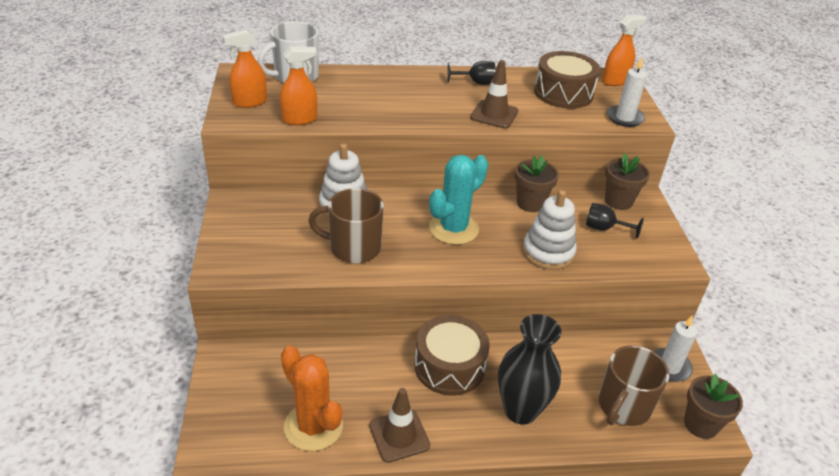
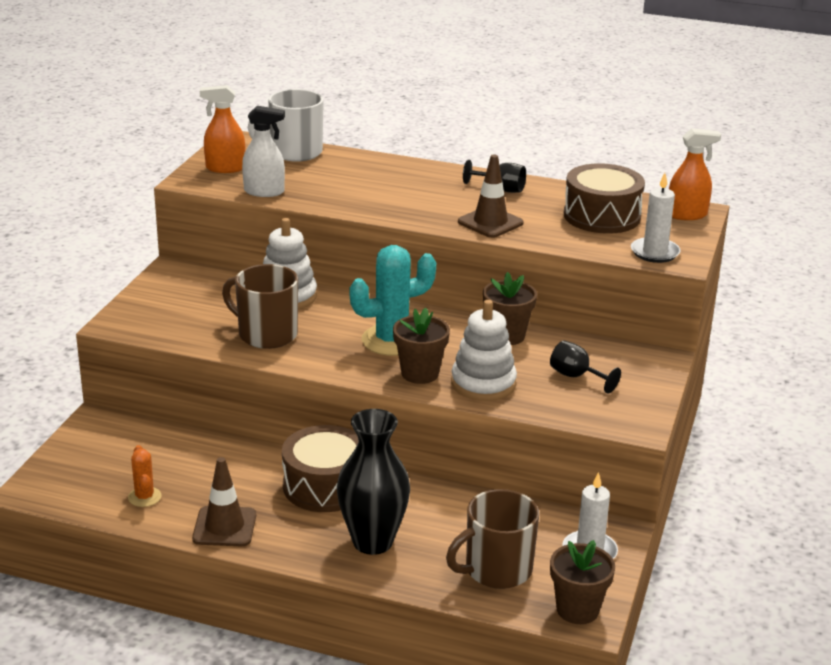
camera: 25 degrees right, 10 degrees down
orange spray bottle [280,46,317,125] -> white spray bottle [242,106,285,197]
orange cactus [281,346,343,451] -> orange cactus [128,445,161,507], size x0.51
brown flower pot [605,153,650,210] -> brown flower pot moved to [393,308,450,384]

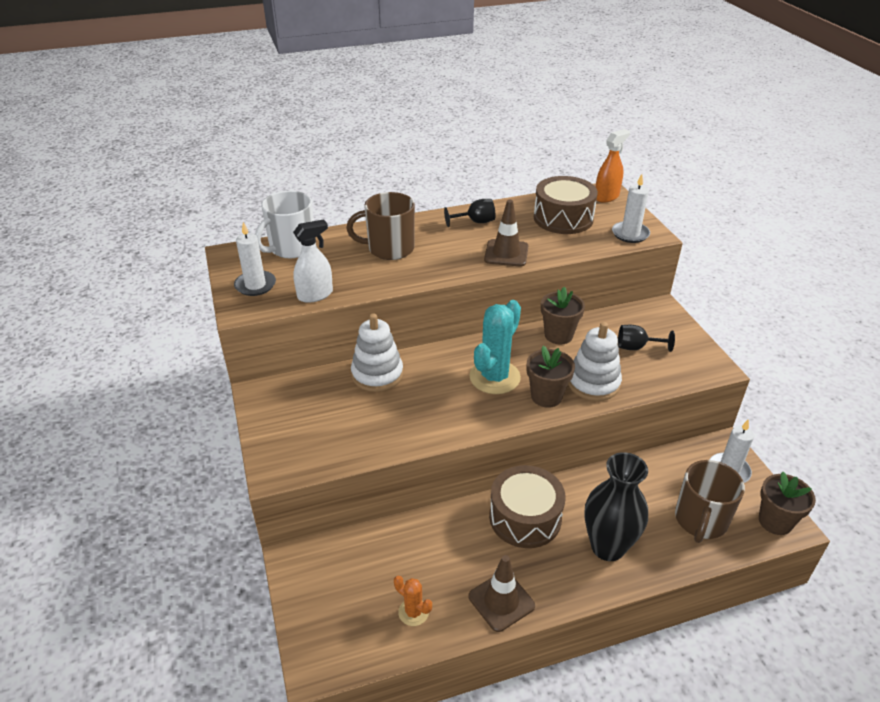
camera: 35 degrees left, 10 degrees up
orange spray bottle [200,85,246,173] -> white candle [234,222,276,296]
brown mug [222,264,298,349] -> brown mug moved to [346,192,415,260]

